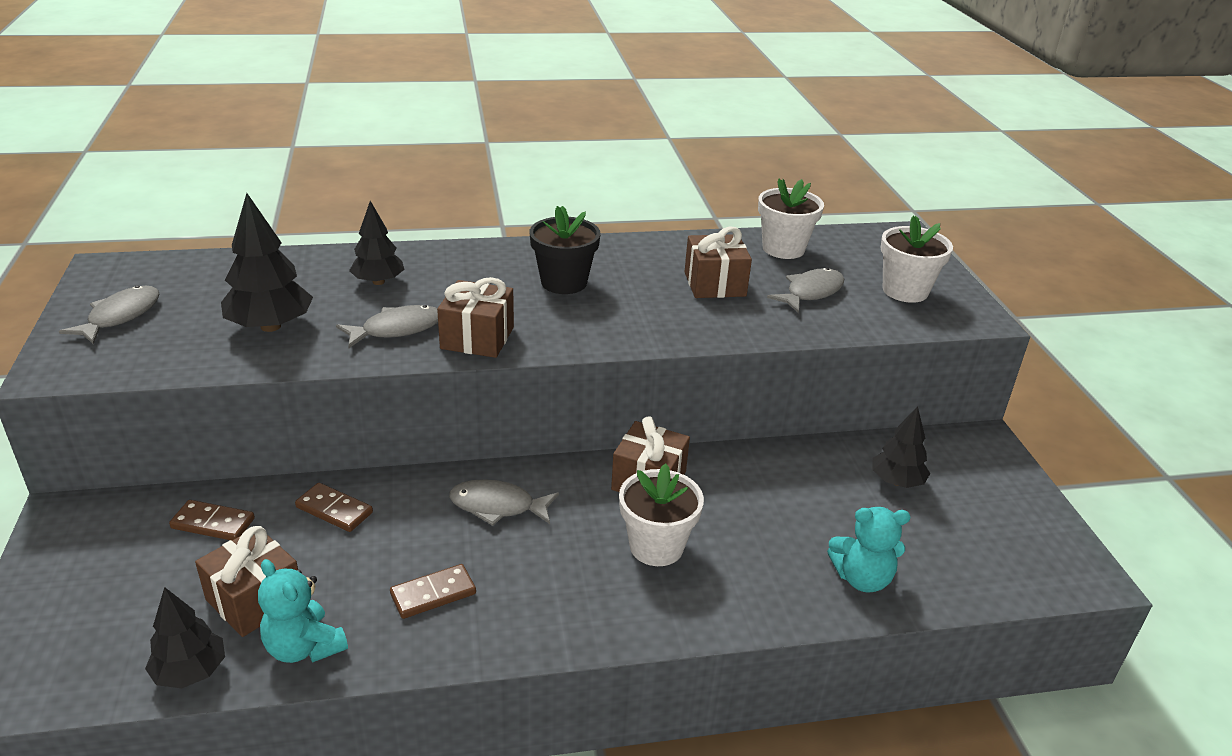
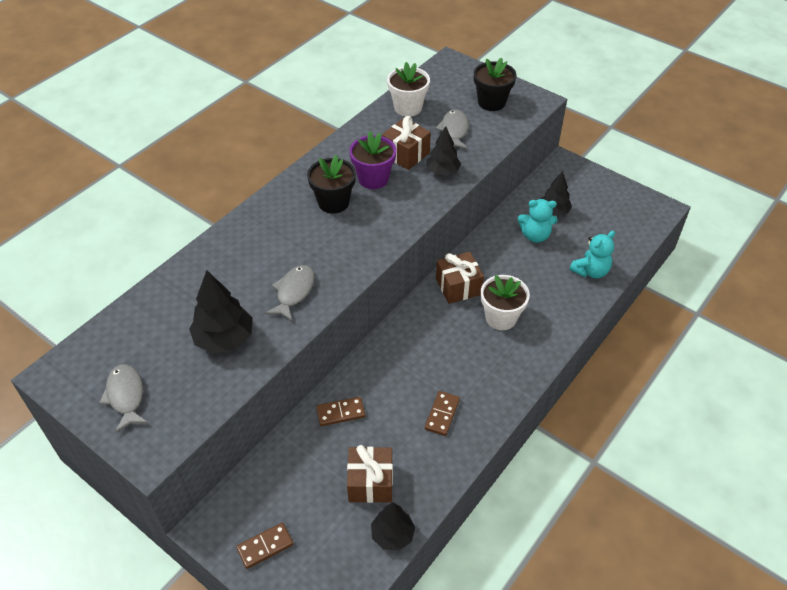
camera: 40 degrees left, 15 degrees up
brown domino [169,500,255,540] -> brown domino moved to [236,523,294,569]
turquoise teddy bear [258,559,348,663] -> turquoise teddy bear moved to [518,199,558,243]
black tree [349,201,405,285] -> black tree moved to [427,126,461,175]
brown gift [437,277,514,358] -> none
grey fish [449,479,559,526] -> none
white flower pot [881,216,953,303] -> black flower pot [474,58,516,111]
none -> purple flower pot [349,132,396,189]

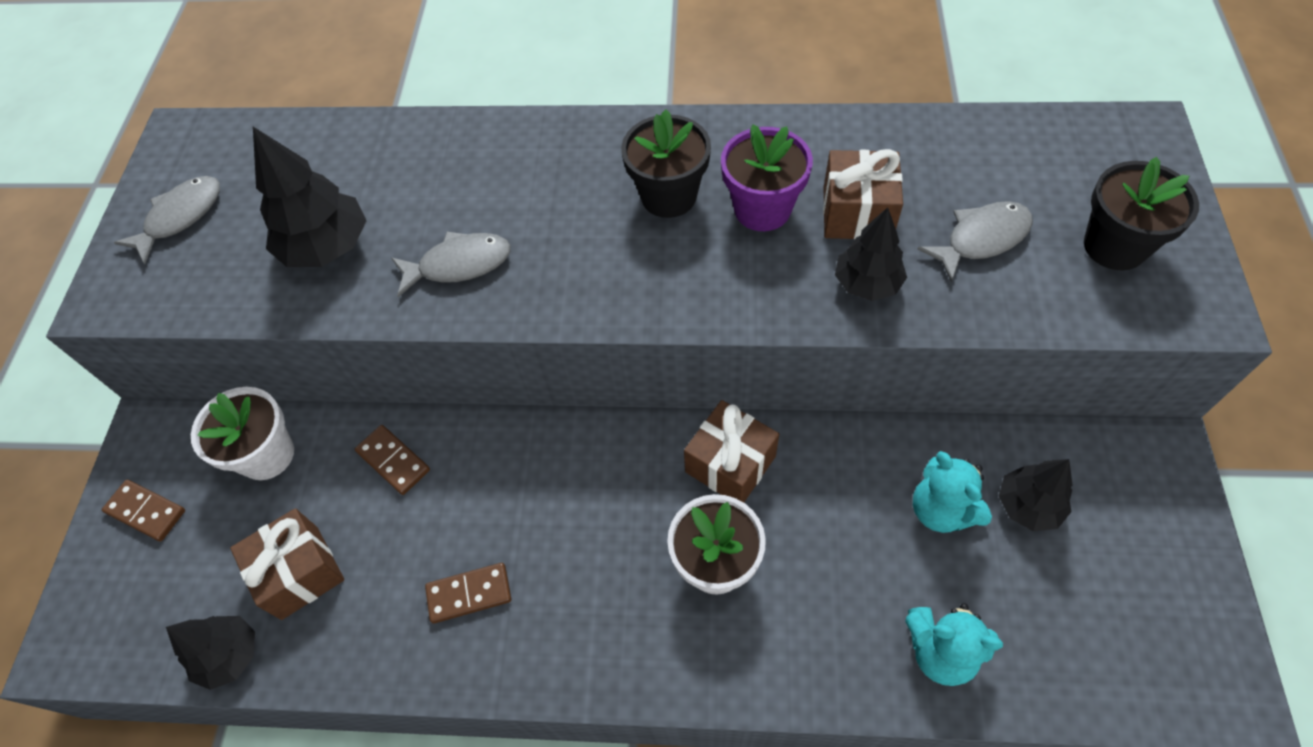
camera: 60 degrees right, 10 degrees up
white flower pot [387,62,430,116] -> white flower pot moved to [191,387,294,480]

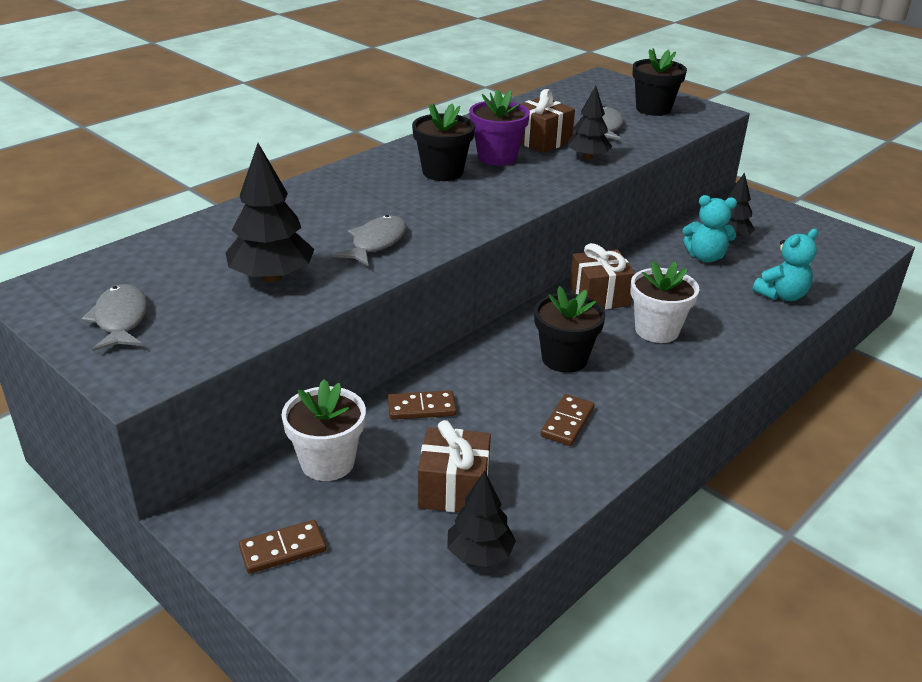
camera: 55 degrees left, 25 degrees down
none -> black flower pot [534,286,606,373]

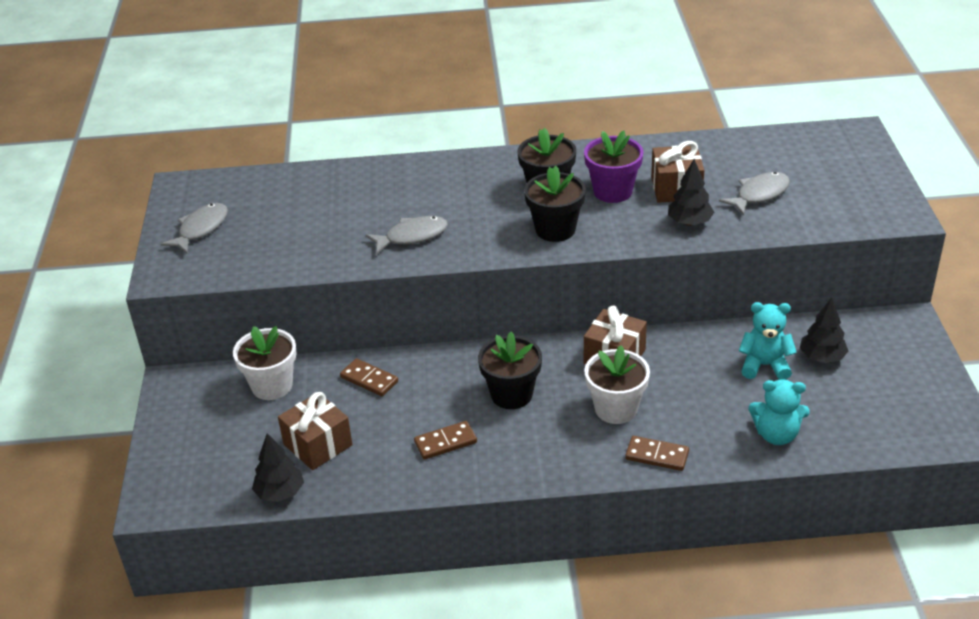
camera: 45 degrees right, 5 degrees up
black tree [225,143,314,283] -> none
brown domino [239,520,326,574] -> brown domino moved to [625,436,689,471]
black flower pot [632,48,687,116] -> black flower pot moved to [524,166,586,242]
turquoise teddy bear [683,195,737,262] -> turquoise teddy bear turned 135 degrees clockwise [739,302,797,380]

